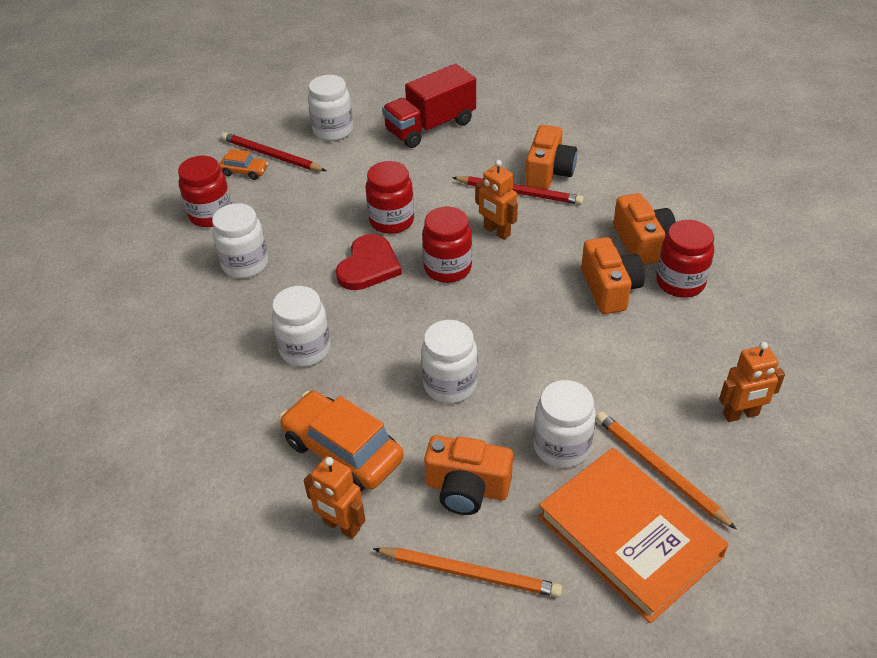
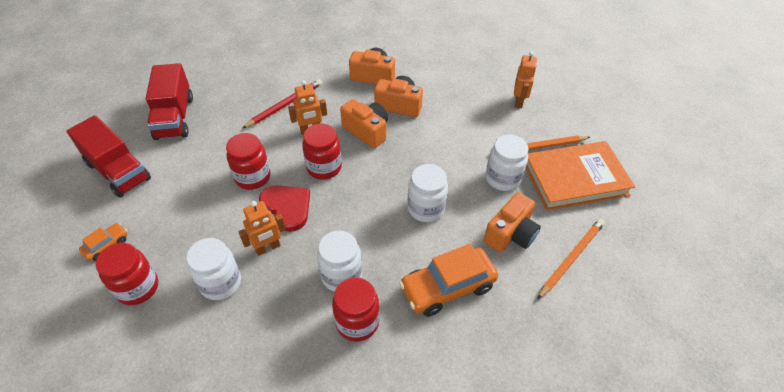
camera: 65 degrees left, 5 degrees up
red pencil [221,132,326,171] -> none
orange robot [304,456,365,539] -> orange robot moved to [238,201,286,256]
white jar [308,75,353,141] -> red truck [67,115,151,198]
orange camera [525,125,577,190] -> orange camera moved to [340,99,388,149]
red jar [656,220,714,298] -> red jar moved to [332,277,379,342]

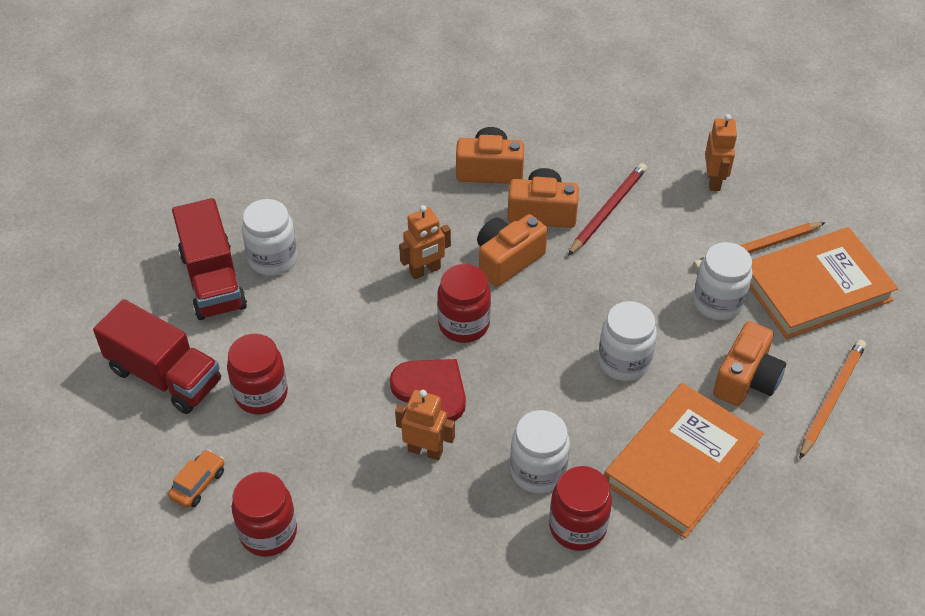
camera: 10 degrees left, 0 degrees up
white jar [186,238,241,300] -> white jar moved to [242,199,297,276]
red jar [226,133,270,190] -> red jar moved to [227,334,288,414]
orange robot [238,201,286,256] -> orange robot turned 120 degrees counterclockwise [395,390,455,460]
red pencil [242,79,322,128] -> red pencil moved to [568,163,647,256]
orange camera [340,99,388,149] -> orange camera turned 75 degrees counterclockwise [477,214,548,287]
orange car [399,244,498,317] -> orange book [604,383,763,538]

